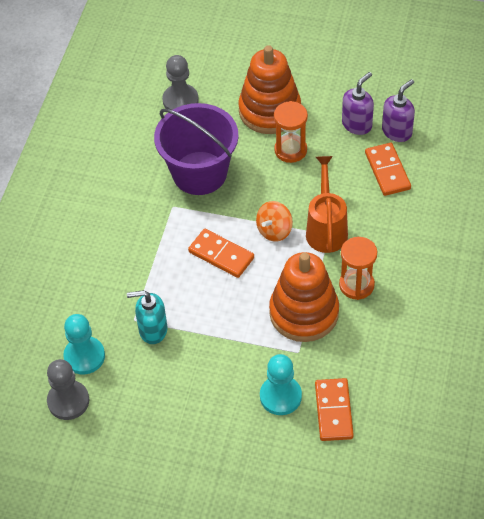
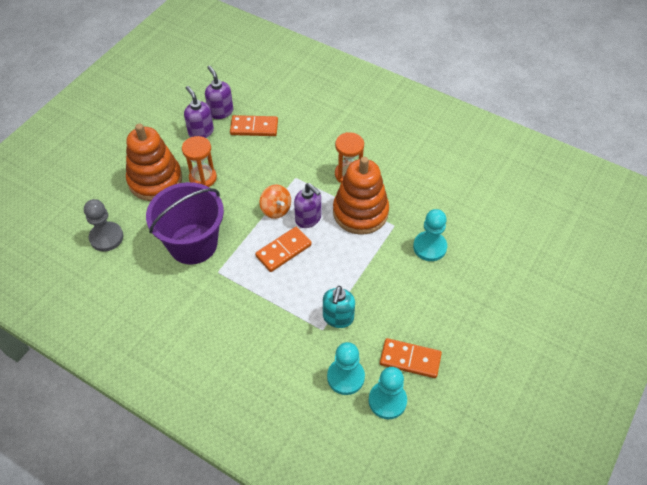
camera: 75 degrees left, 0 degrees up
grey pawn [47,359,89,420] -> turquoise pawn [369,367,407,419]
orange watering can [306,156,348,253] -> none
orange domino [315,378,354,441] -> orange domino moved to [380,338,442,378]
none -> purple soap dispenser [294,183,321,228]

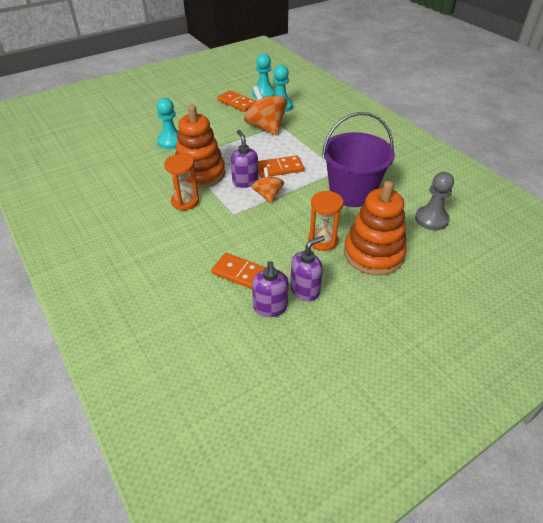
camera: 155 degrees left, 10 degrees down
purple soap dispenser [184,86,214,138] -> purple soap dispenser turned 120 degrees counterclockwise [290,235,325,301]
turquoise soap dispenser [323,286,355,328] -> orange spinning top [244,86,287,136]

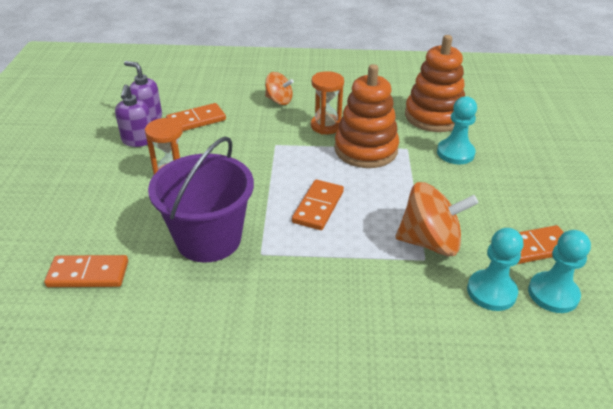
camera: 125 degrees right, 5 degrees down
purple soap dispenser [231,130,258,188] -> none
orange spinning top [252,167,284,204] -> orange spinning top moved to [265,72,294,105]
orange stacking toy [344,181,407,276] -> orange stacking toy moved to [405,35,465,132]
grey pawn [415,172,454,230] -> orange domino [44,255,128,287]

